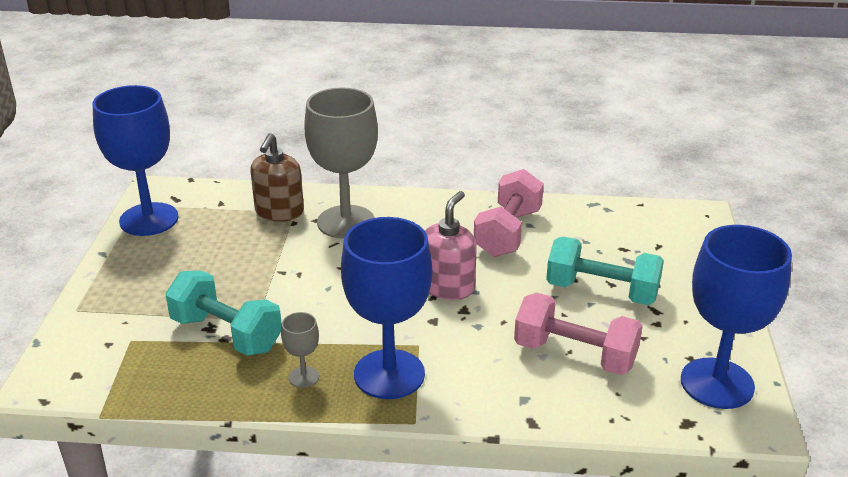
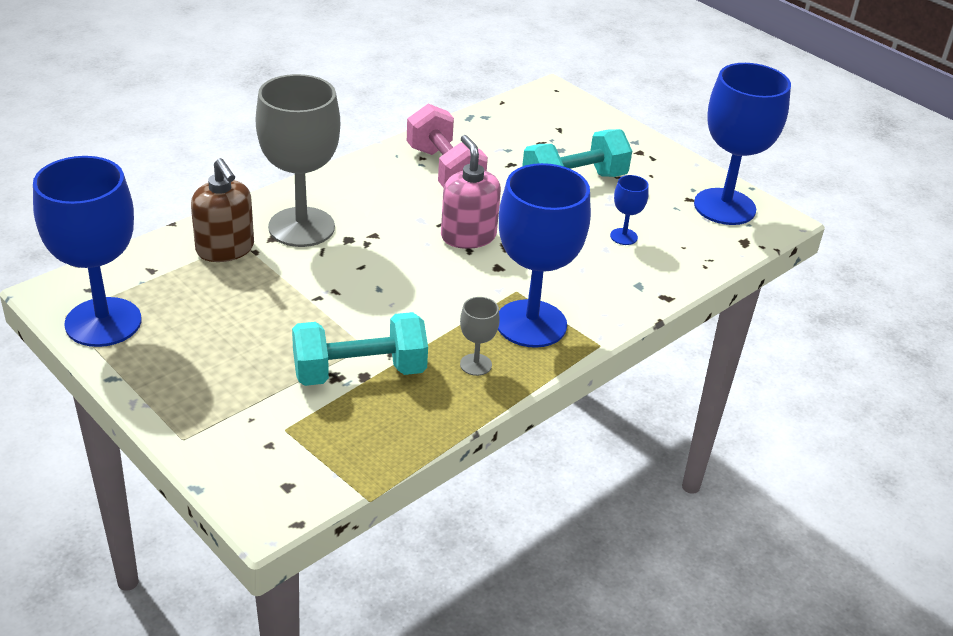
camera: 50 degrees left, 5 degrees up
pink dumbbell [514,293,642,375] -> blue goblet [610,175,649,245]

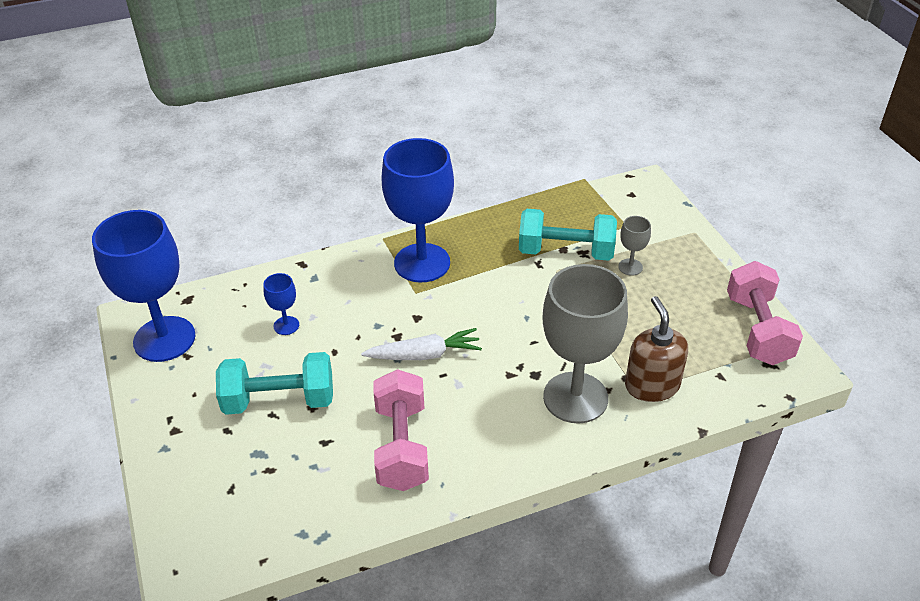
camera: 155 degrees left, 5 degrees up
blue goblet [33,156,141,347] -> pink dumbbell [727,261,803,365]
pink soap dispenser [441,135,501,249] -> white carrot [361,328,482,360]
grey goblet [460,297,500,376] -> grey goblet moved to [618,216,651,276]

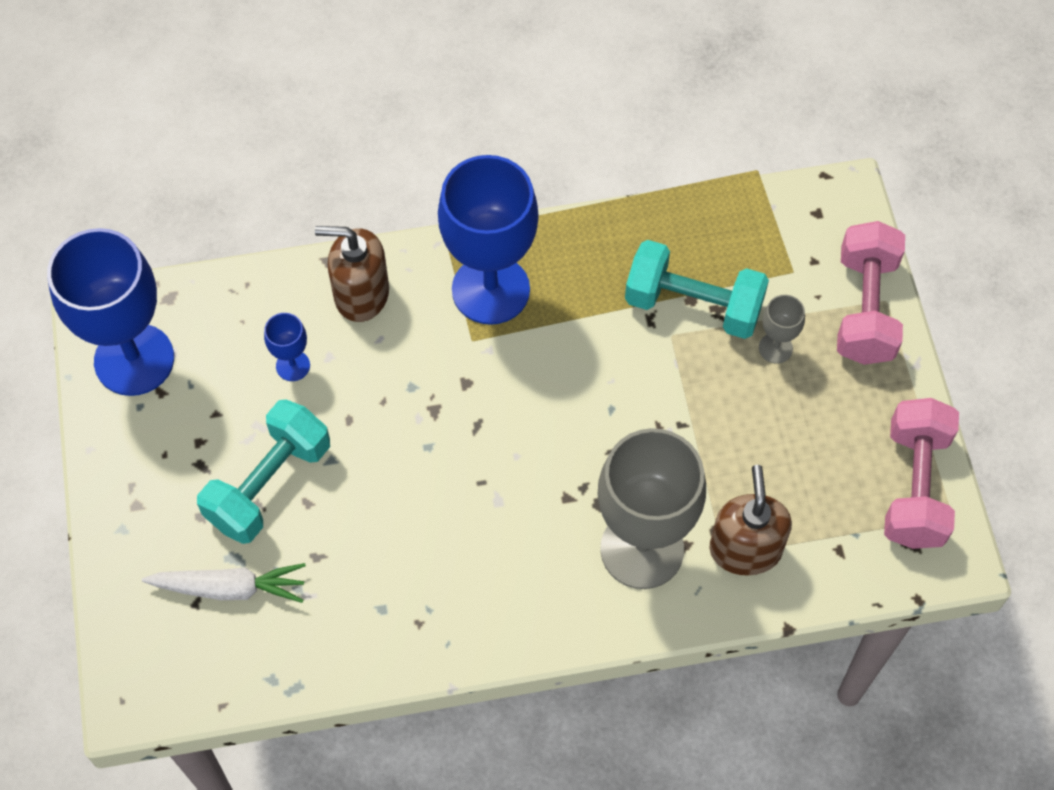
camera: 10 degrees right, 20 degrees up
turquoise dumbbell [216,352,333,415] -> turquoise dumbbell turned 60 degrees counterclockwise [197,400,330,544]
white carrot [361,328,482,360] -> white carrot moved to [142,563,306,603]
pink dumbbell [373,369,429,491] -> pink dumbbell moved to [837,221,905,365]
none -> brown soap dispenser [315,226,389,322]

